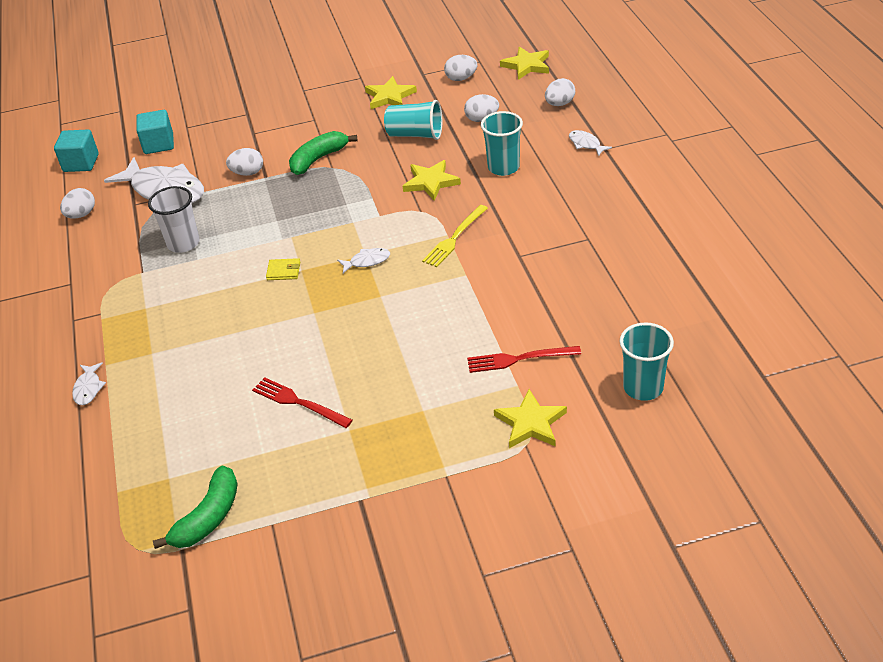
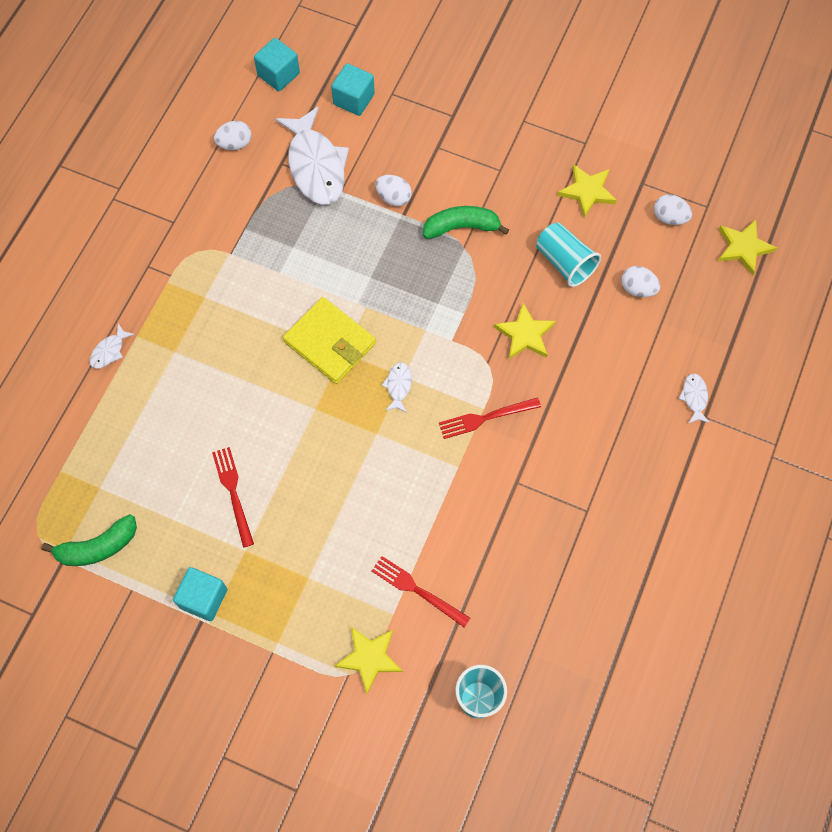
camera: 35 degrees right, 25 degrees up
white cup [148,186,200,253] -> none
yellow wallet [266,258,300,280] -> yellow wallet [283,297,376,384], size x2.33
white fish [337,248,390,273] -> white fish turned 105 degrees counterclockwise [382,362,412,412]
yellow fork [422,205,488,267] -> red fork [439,397,541,439]
turquoise cup [481,111,523,176] -> none
white egg [545,78,575,106] -> none
none -> turquoise cube [173,567,227,621]

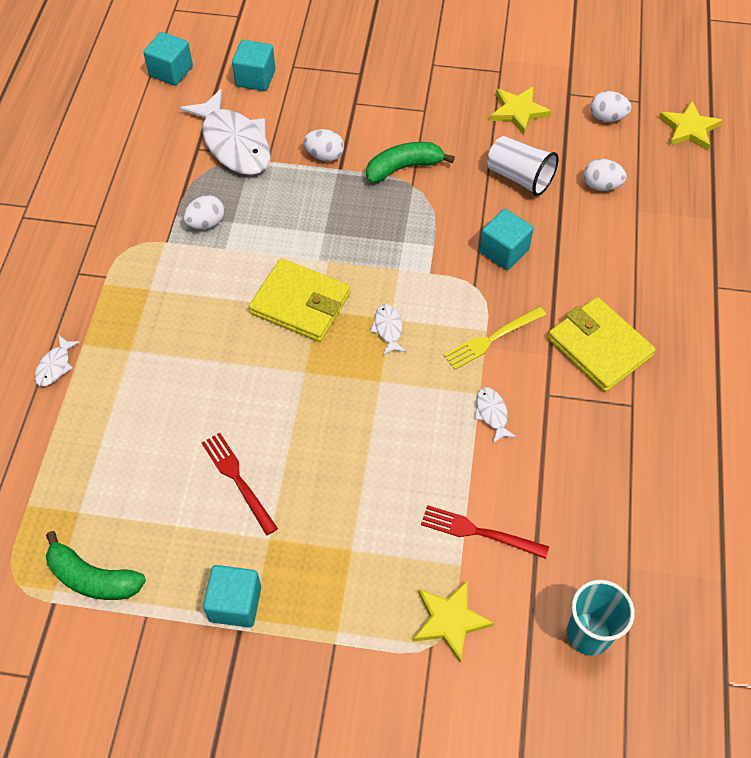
camera: 15 degrees left, 10 degrees down
green banana [41,514,137,566] -> green banana turned 60 degrees clockwise [46,531,146,600]
white egg [214,121,252,150] -> white egg moved to [183,195,224,229]
red fork [439,397,541,439] -> yellow fork [444,307,546,370]
yellow star [494,303,556,359] -> turquoise cube [479,209,534,270]
turquoise cup [536,223,601,287] -> white cup [487,136,559,196]
white fish [679,373,710,423] -> white fish moved to [475,387,516,443]
none -> yellow wallet [548,297,656,392]

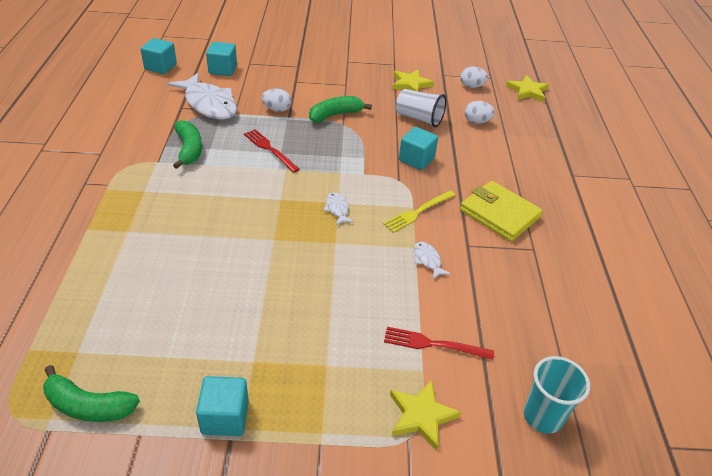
camera: 10 degrees left, 15 degrees down
white fish [35,335,80,386] -> none
white egg [183,195,224,229] -> green banana [173,120,202,169]
red fork [202,433,278,536] -> red fork moved to [244,129,300,173]
yellow wallet [249,258,350,342] -> none

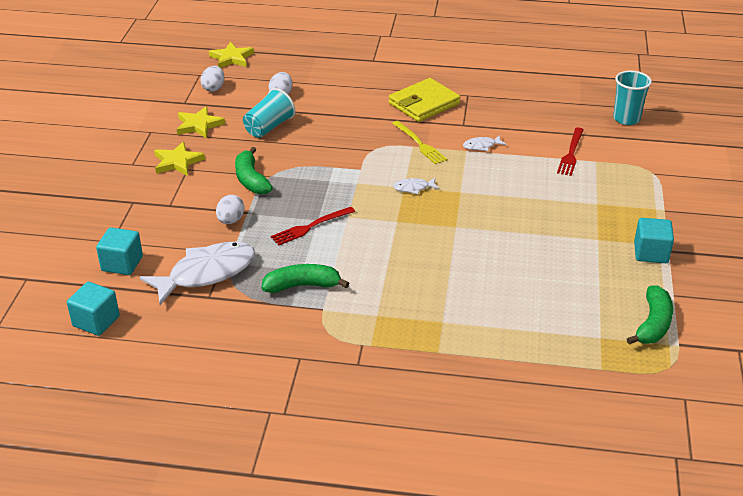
camera: 80 degrees left, 5 degrees down
yellow star [390,380,462,450] -> yellow star moved to [154,142,205,176]
white cup [396,89,446,127] -> turquoise cup [243,88,296,138]
turquoise cube [399,127,438,170] -> none

